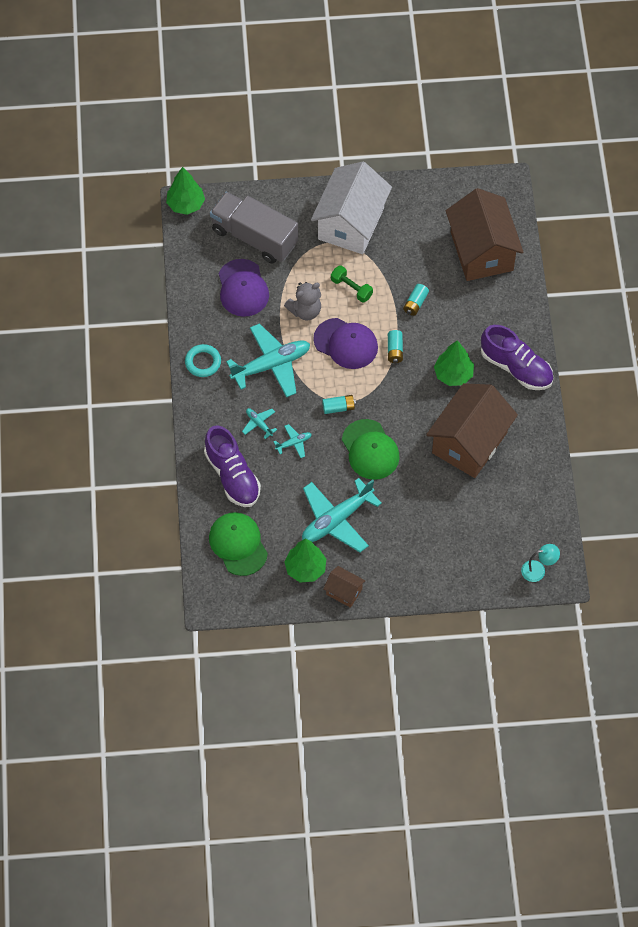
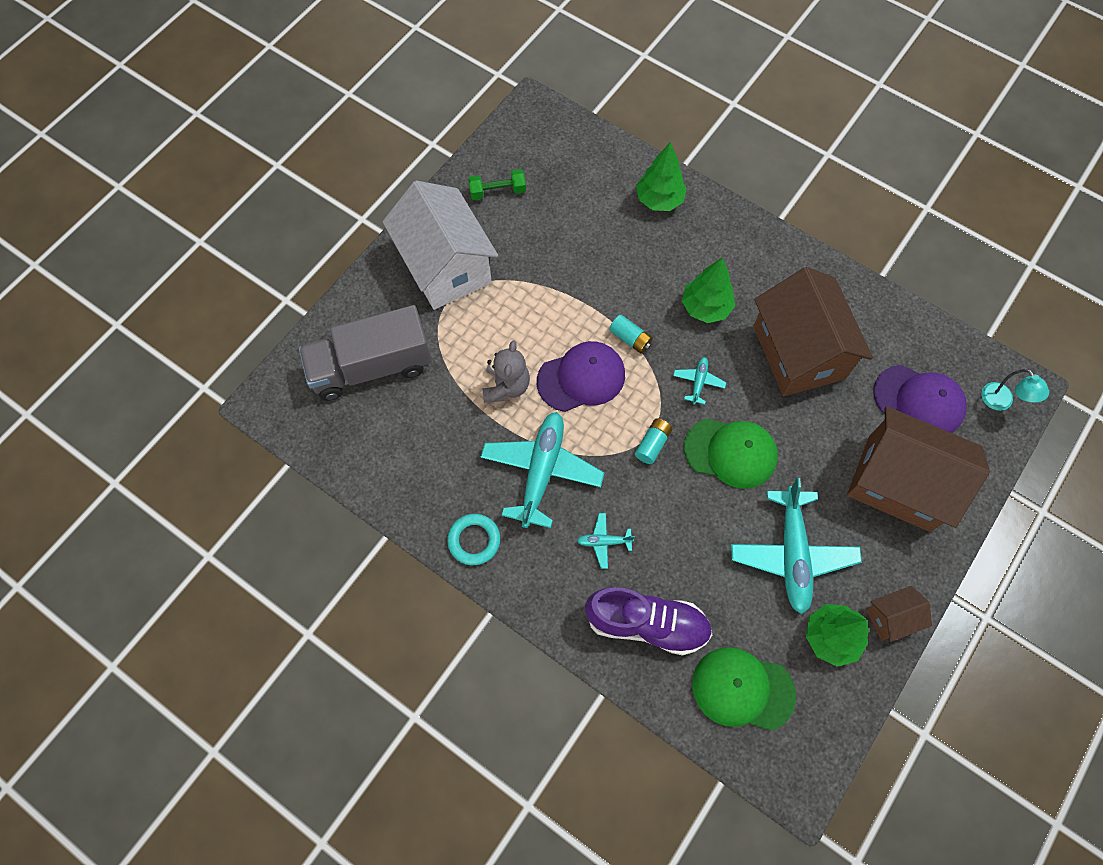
camera: 50 degrees left, 5 degrees up
green tree [166,167,205,215] -> green tree moved to [636,142,687,211]
purple cap [219,259,269,317] -> purple cap moved to [873,365,967,433]
turquoise plane [273,424,312,458] -> turquoise plane moved to [673,357,726,405]
green dumbbell [331,265,373,303] -> green dumbbell moved to [468,169,526,200]
turquoise battery [403,284,429,316] -> none
brown house [446,188,524,281] -> brown house moved to [847,406,990,532]
purple shoe [481,325,553,390] -> none
turquoise lamp [521,544,560,582] -> turquoise lamp turned 120 degrees clockwise [981,369,1049,411]

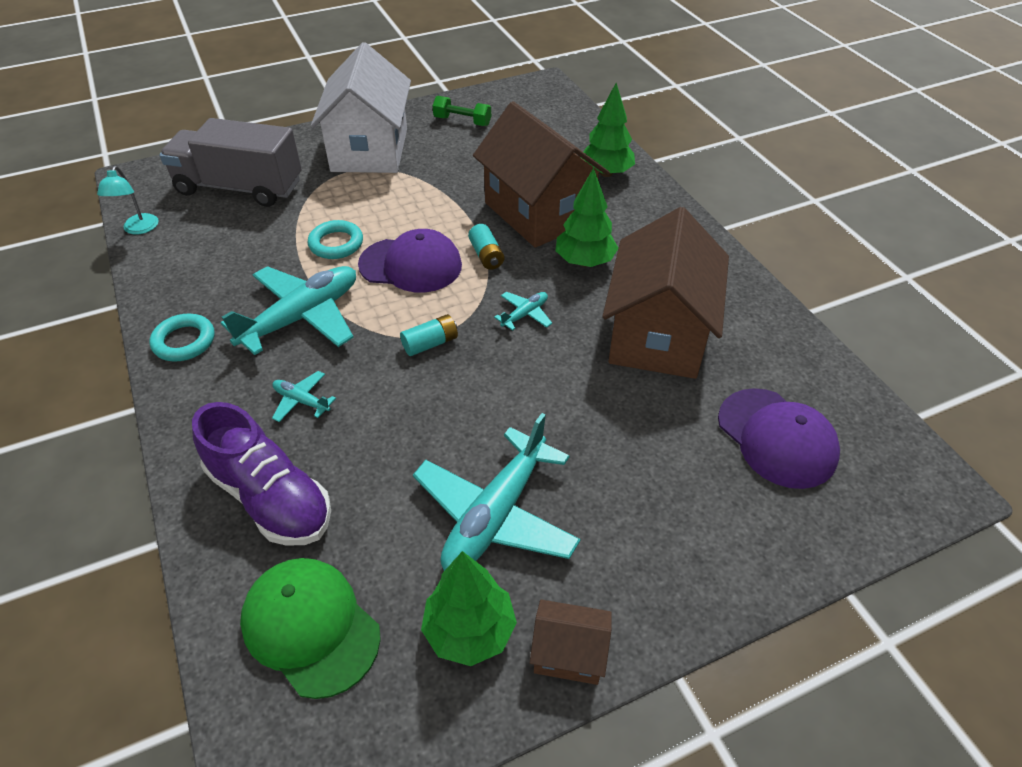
camera: 30 degrees right, 20 degrees down
grey teddy bear [482,340,530,403] -> turquoise ring [308,220,363,259]
green cap [684,418,778,489] -> none
brown house [847,406,990,532] -> brown house moved to [473,101,610,248]
turquoise lamp [981,369,1049,411] -> turquoise lamp moved to [97,166,159,235]

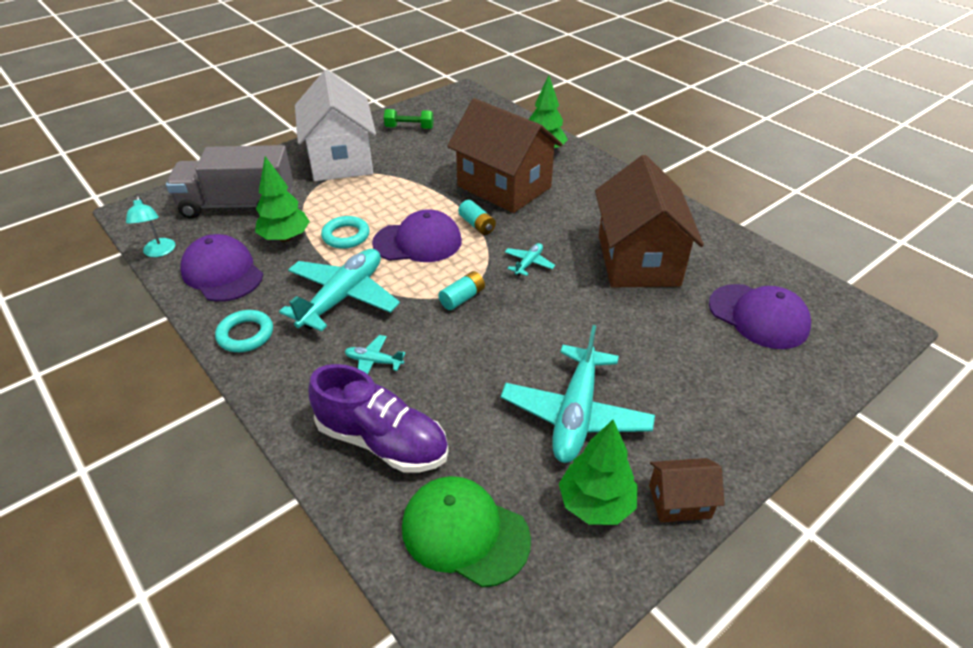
camera: 15 degrees left, 5 degrees down
green tree [556,168,618,267] -> green tree moved to [255,156,310,242]
none -> purple cap [180,234,263,302]

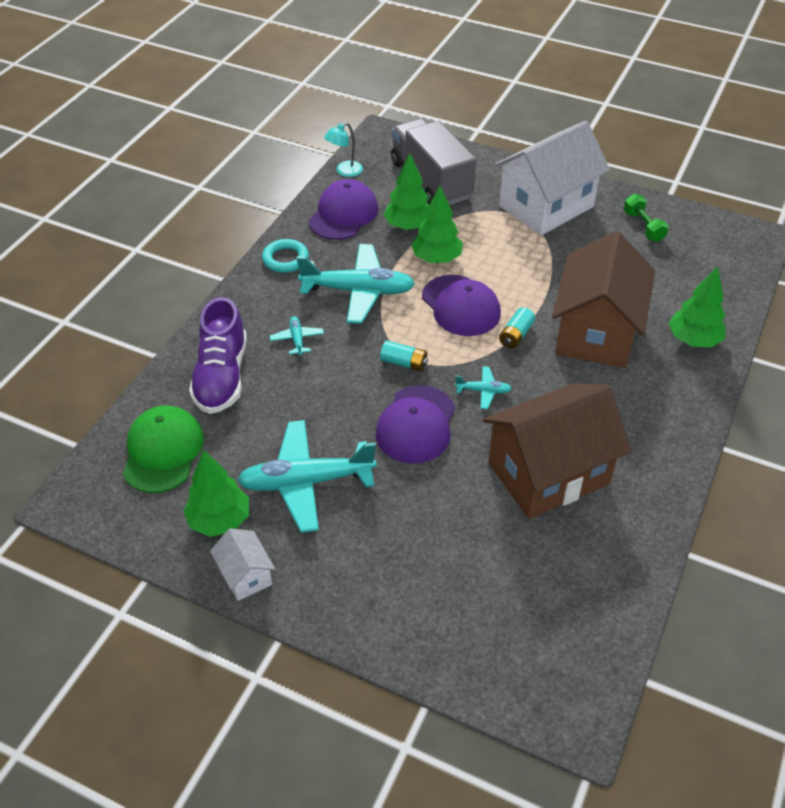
camera: 65 degrees right, 5 degrees up
turquoise ring [321,216,370,249] -> green tree [411,186,463,263]
brown house [649,458,725,522] -> white house [210,528,275,601]
purple cap [709,284,811,349] -> purple cap moved to [375,385,455,464]

